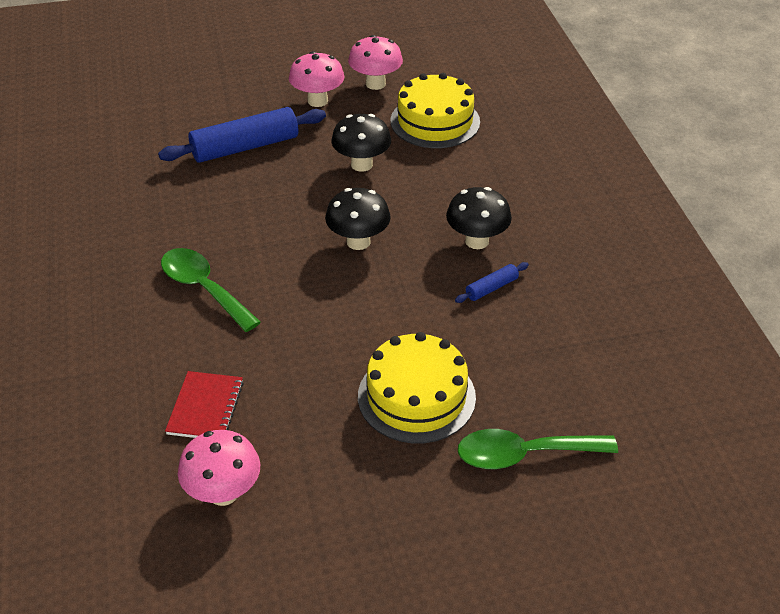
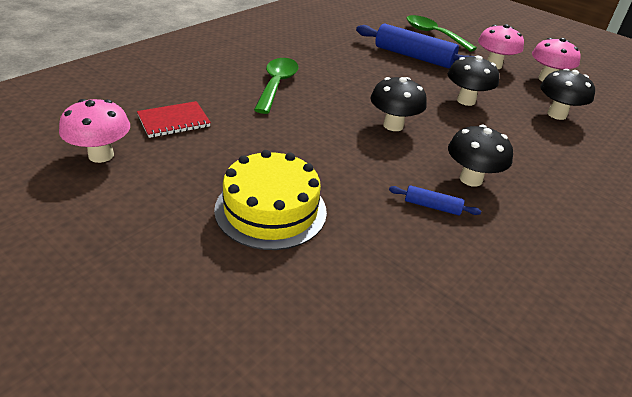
camera: 50 degrees right, 5 degrees down
yellow cake [391,73,480,148] -> black mushroom [540,69,595,120]
green spoon [458,429,618,469] -> green spoon moved to [406,15,477,52]

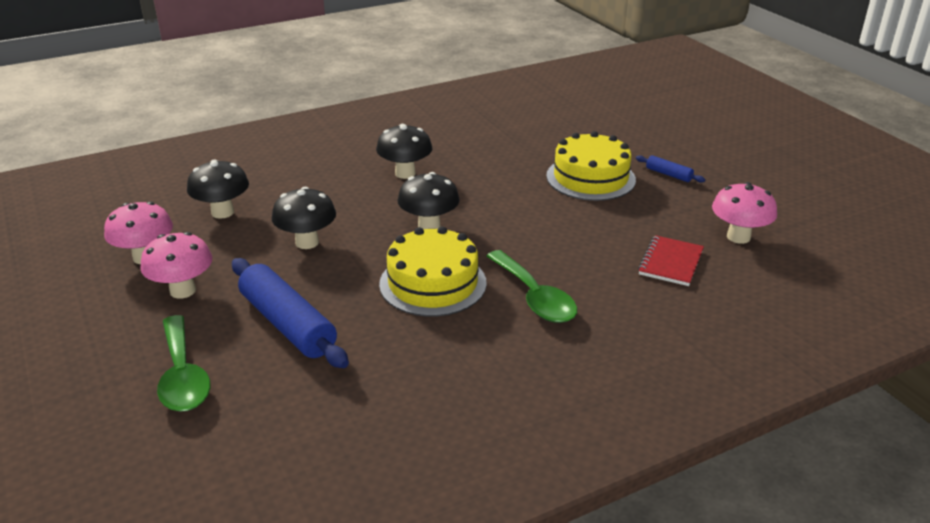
camera: 155 degrees left, 5 degrees down
red notebook [137,101,211,138] -> red notebook turned 60 degrees counterclockwise [638,235,704,286]
green spoon [254,58,299,114] -> green spoon turned 60 degrees counterclockwise [486,250,577,323]
blue rolling pin [389,185,481,216] -> blue rolling pin moved to [636,155,706,183]
none -> yellow cake [379,226,487,317]

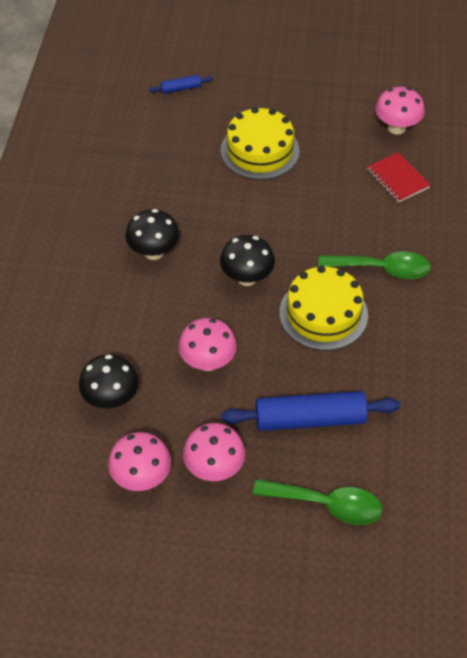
camera: 55 degrees left, 20 degrees up
black mushroom [272,187,336,249] -> pink mushroom [178,318,237,371]
blue rolling pin [636,155,706,183] -> blue rolling pin moved to [149,75,213,94]

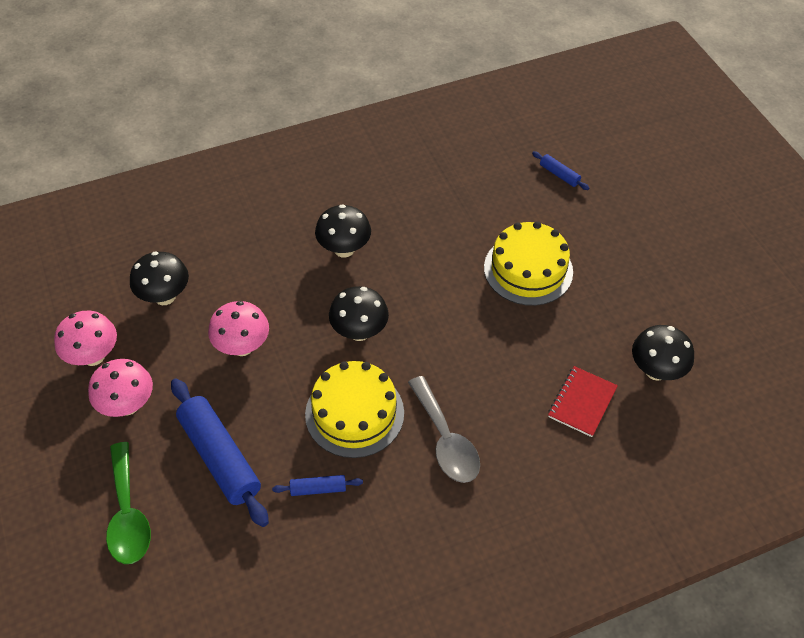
camera: 60 degrees right, 0 degrees up
green spoon [318,252,431,279] -> grey spoon [408,376,480,483]
pink mushroom [375,87,425,135] -> black mushroom [632,325,694,381]
none -> blue rolling pin [272,475,363,496]

